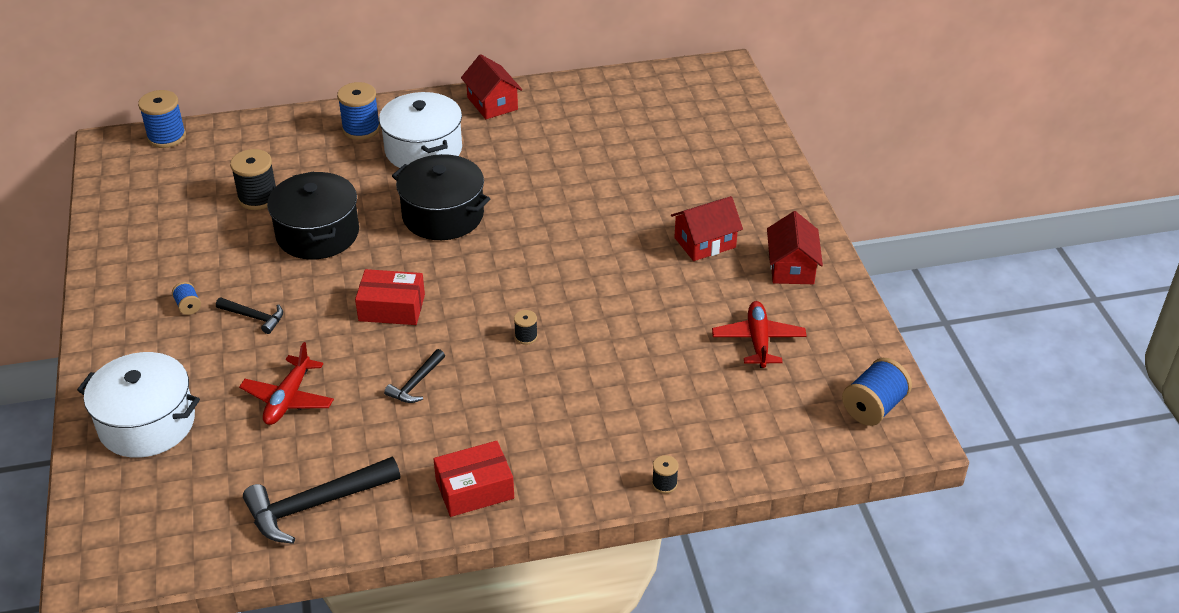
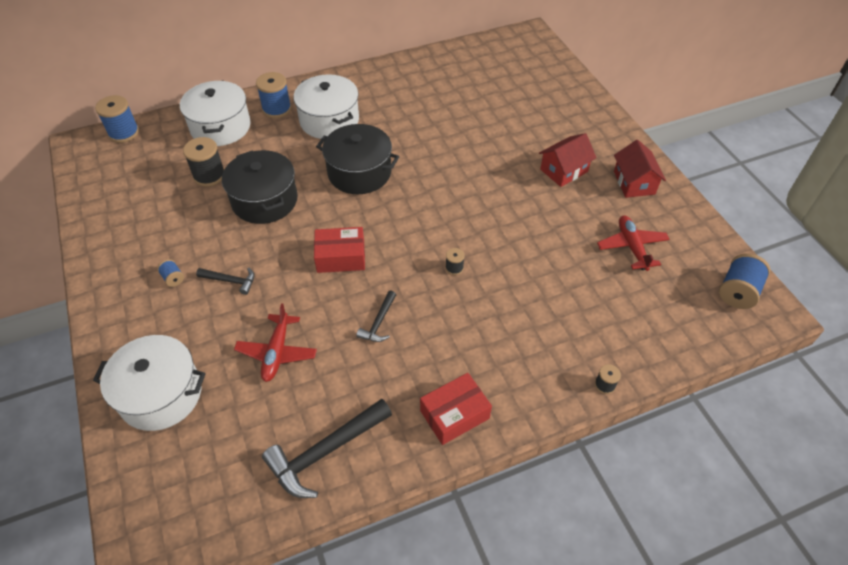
camera: 10 degrees left, 10 degrees up
red house [461,54,522,119] -> none
none -> white pot [180,80,251,146]

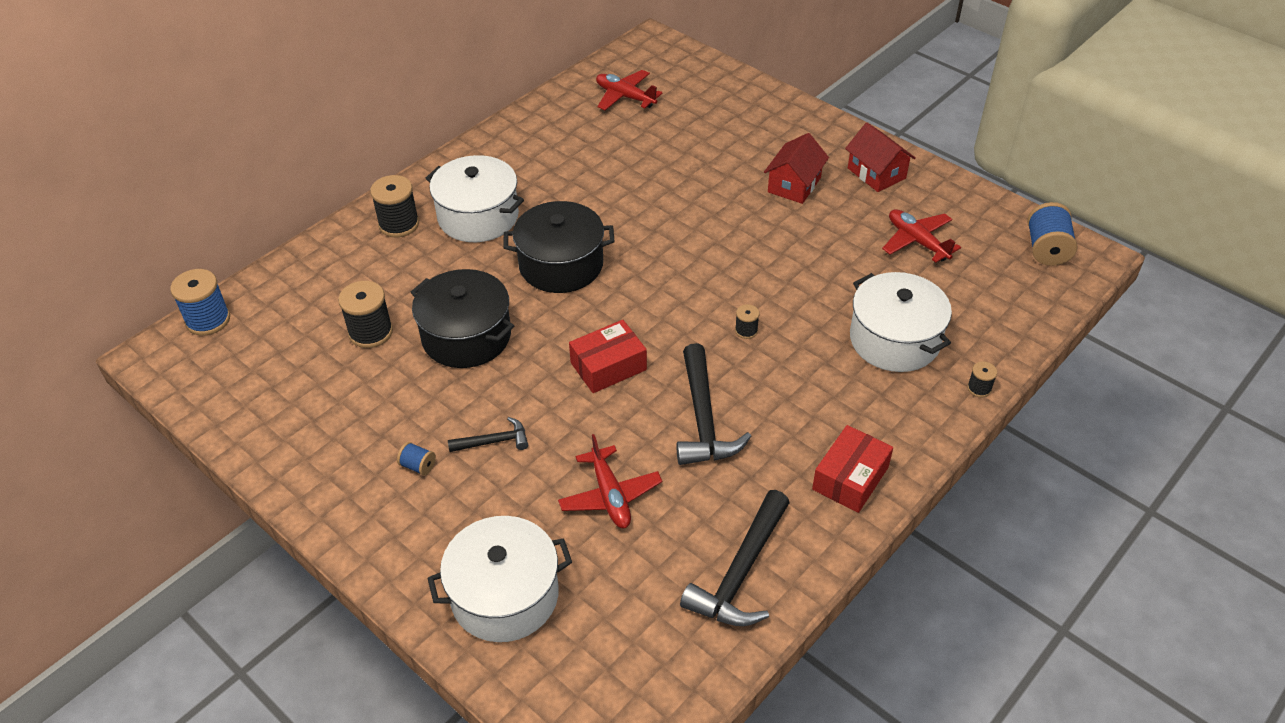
camera: 25 degrees left, 5 degrees down
white pot [180,80,251,146] -> white pot moved to [850,272,952,372]
blue spool [256,72,291,118] -> black spool [370,175,419,238]
black hammer [356,290,396,342] -> black hammer [677,343,751,465], size x1.88
none -> red plane [596,70,663,110]

